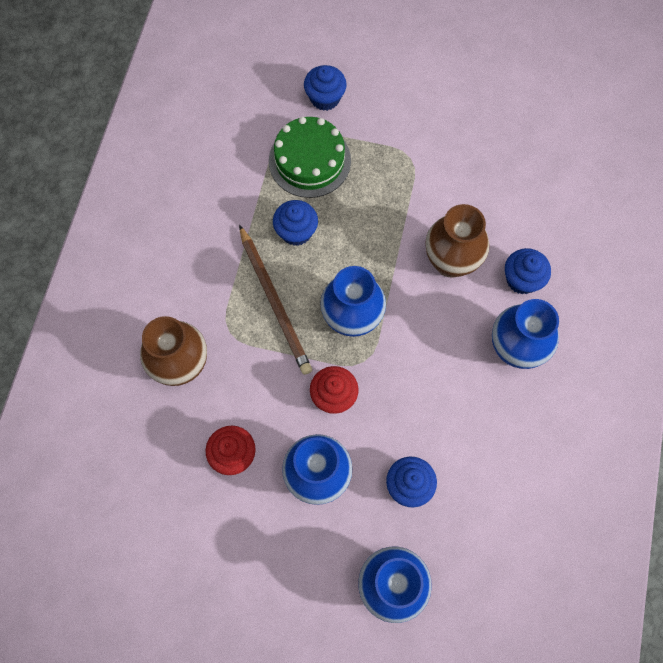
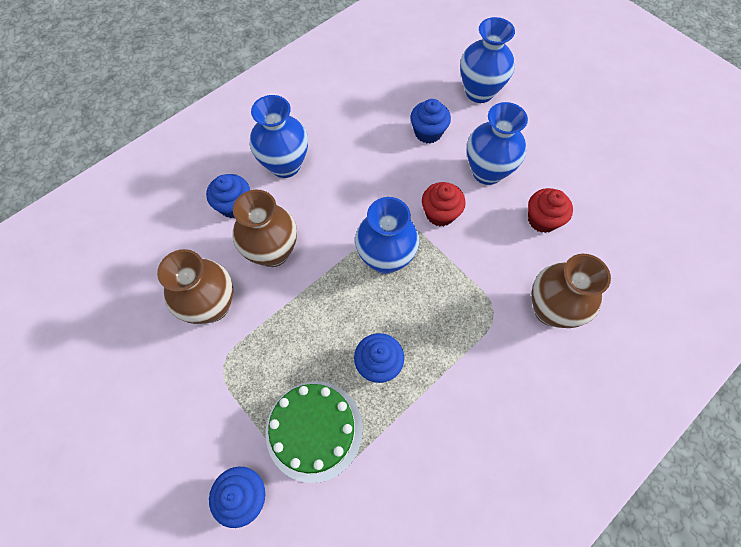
camera: 145 degrees left, 5 degrees down
brown pencil [239,225,312,375] -> none
none -> brown vase [157,249,233,324]

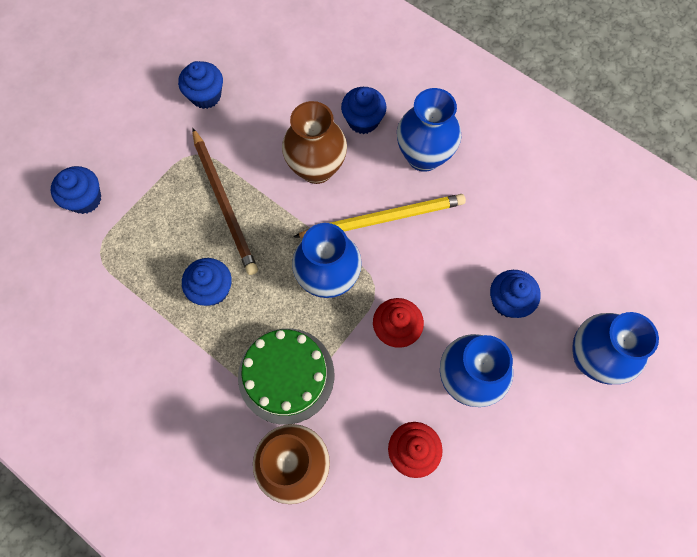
camera: 80 degrees right, 5 degrees up
brown vase [157,249,233,324] -> none
green cake [266,381,363,483] -> green cake moved to [238,328,334,425]
none -> blue cupcake [178,61,223,109]
none -> brown pencil [192,128,258,275]
none -> yellow pencil [293,194,466,238]

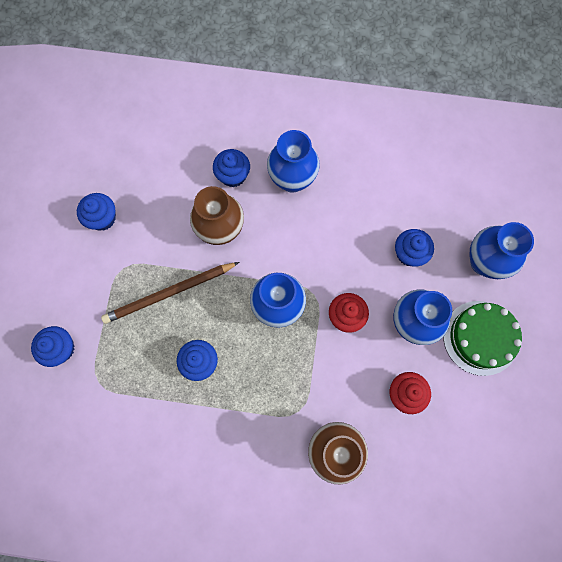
camera: 30 degrees left, 5 degrees up
brown pencil [192,128,258,275] -> brown pencil turned 120 degrees clockwise [101,262,239,324]
green cake [238,328,334,425] -> green cake moved to [443,301,522,376]
yellow pencil [293,194,466,238] -> none

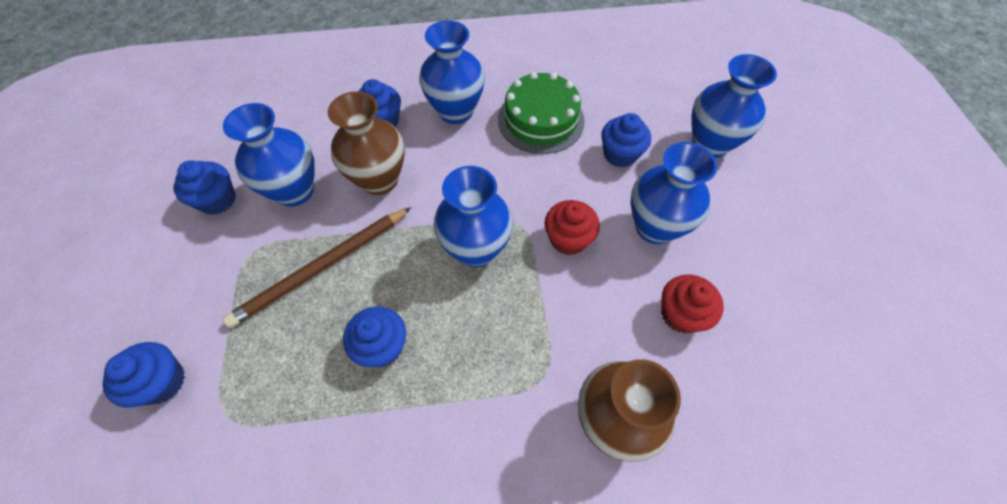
camera: 15 degrees left, 15 degrees down
green cake [443,301,522,376] -> green cake moved to [498,72,585,154]
none -> blue vase [223,103,315,206]

